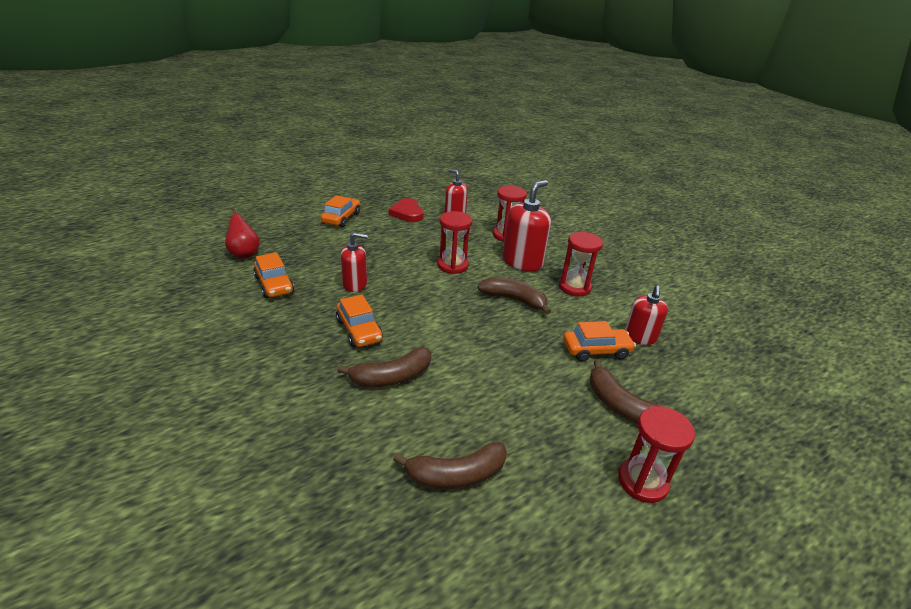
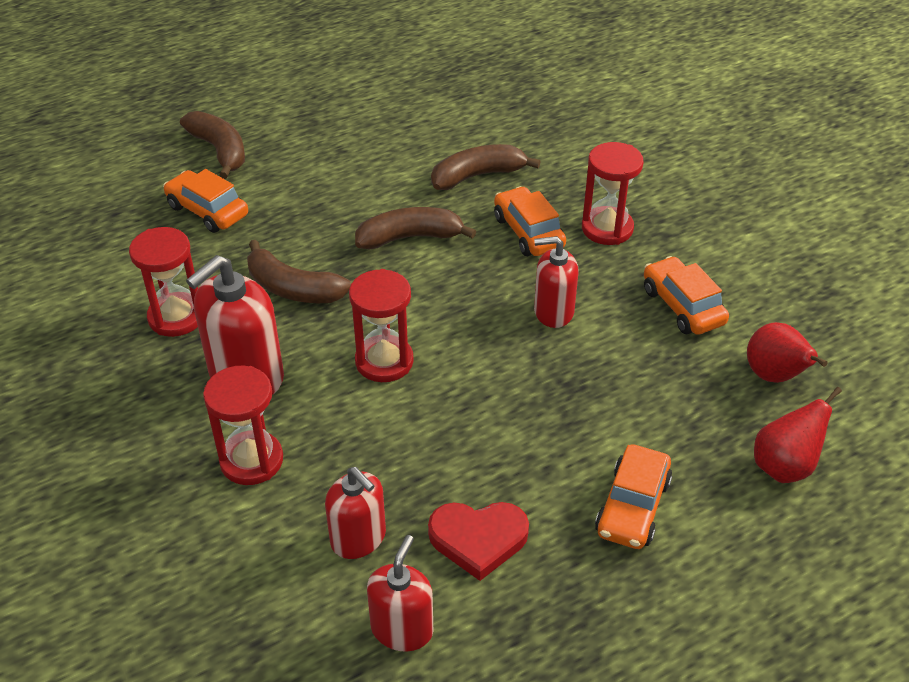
camera: 175 degrees left, 10 degrees up
red heart [389,198,424,222] -> red heart turned 105 degrees clockwise [428,502,529,581]
brown banana [393,442,507,489] -> brown banana moved to [355,207,476,249]
orange car [563,321,636,362] -> orange car turned 45 degrees clockwise [163,169,248,233]
red hourglass [618,406,695,503] -> red hourglass moved to [582,142,644,245]
red soap dispenser [625,285,668,345] -> red soap dispenser moved to [367,535,433,652]
none -> red pear [754,387,842,483]

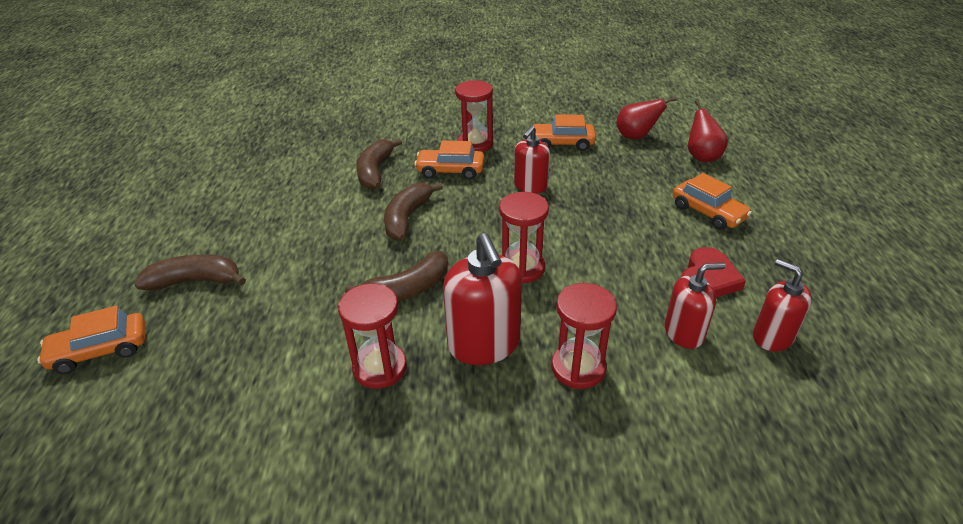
camera: 60 degrees left, 5 degrees down
orange car [163,169,248,233] -> orange car moved to [37,306,145,374]

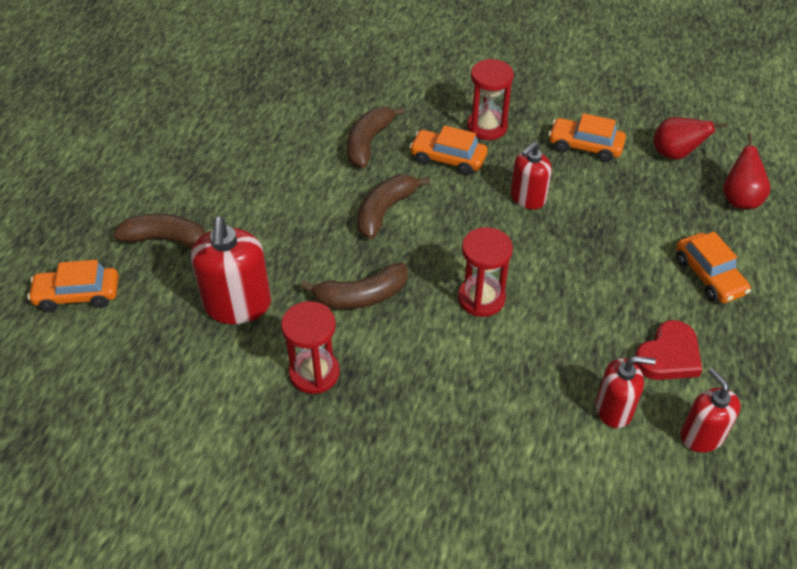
camera: 15 degrees right, 10 degrees up
red soap dispenser [443,233,522,365] -> red soap dispenser moved to [191,217,271,324]
red hourglass [551,283,617,389] -> none

